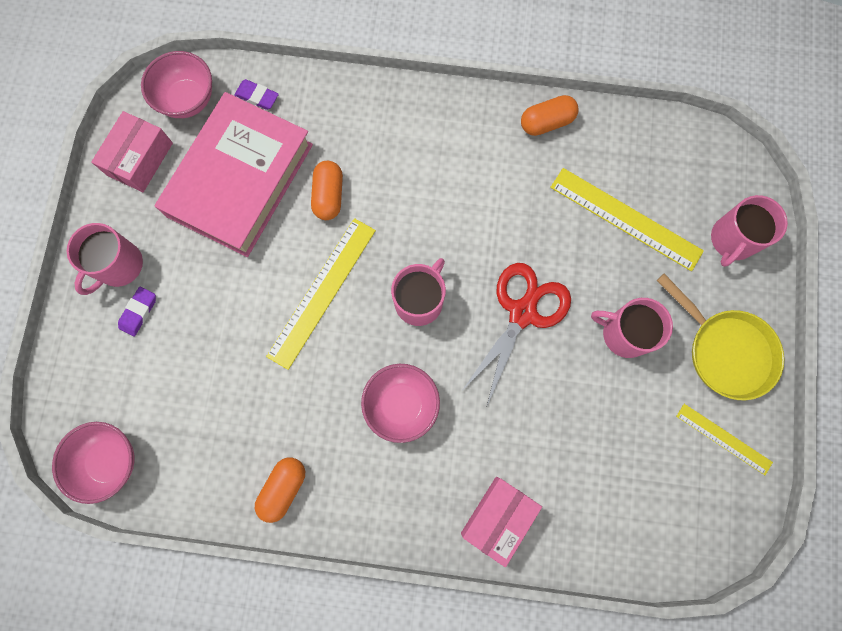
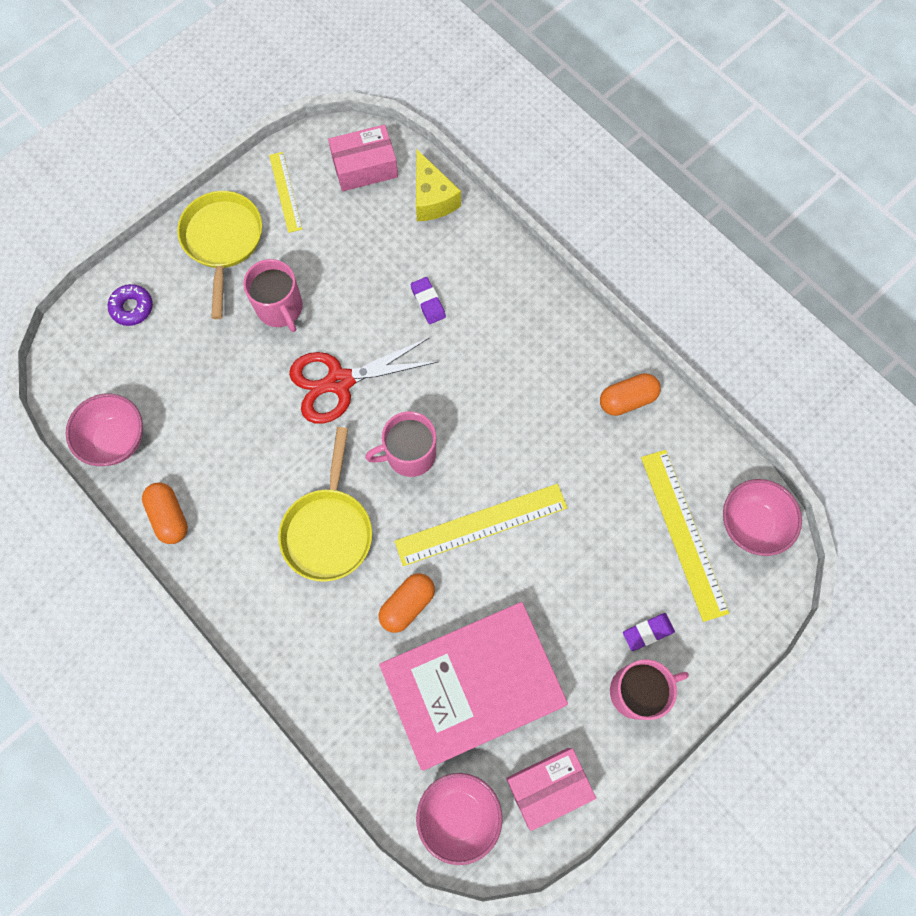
camera: 140 degrees left, 5 degrees down
purple eraser [234,79,279,110] -> purple eraser moved to [411,277,446,324]
pink bowl [361,364,440,443] -> pink bowl moved to [66,393,143,466]
pink box [461,477,542,567] -> pink box moved to [328,125,398,191]
orange capsule [521,95,578,136] -> orange capsule turned 45 degrees clockwise [142,483,188,544]
yellow ruler [550,168,704,271] -> yellow ruler moved to [641,450,729,622]
pink mug [711,195,788,267] -> purple donut [108,284,153,326]
none -> yellow pan [278,427,372,582]
none -> yellow cheese [416,149,461,221]

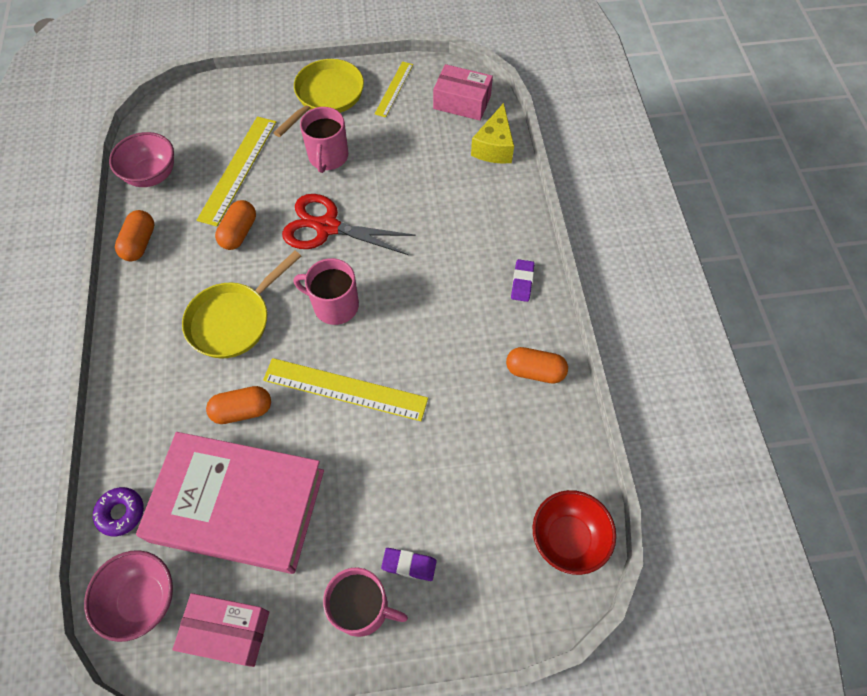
camera: 35 degrees right, 10 degrees down
purple donut [108,284,153,326] -> purple donut moved to [93,487,144,536]
purple eraser [411,277,446,324] -> purple eraser moved to [511,259,535,302]
yellow ruler [641,450,729,622] -> yellow ruler moved to [197,116,276,226]
pink bowl [723,479,802,556] -> red bowl [533,490,616,575]
none -> orange capsule [215,200,256,250]

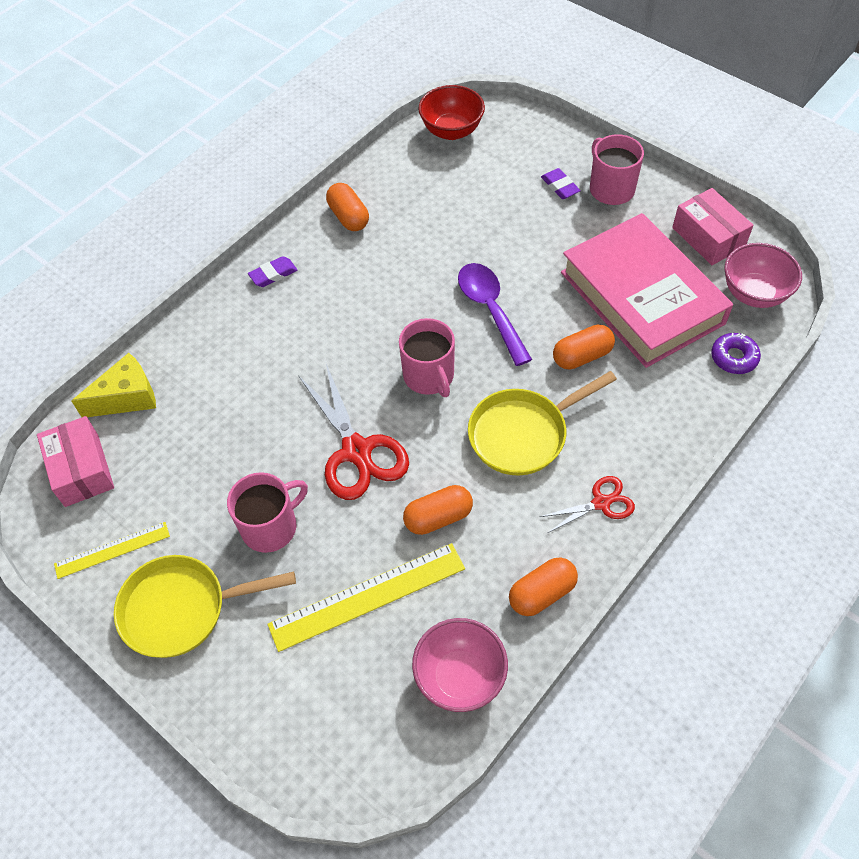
camera: 130 degrees left, 5 degrees down
yellow pan [182,251,301,359] -> yellow pan turned 150 degrees clockwise [468,371,617,475]
orange capsule [206,386,271,424] -> orange capsule turned 60 degrees counterclockwise [553,325,615,370]
yellow ruler [263,358,428,421] -> purple spoon [458,263,532,366]
none -> red scissors [540,476,635,533]

